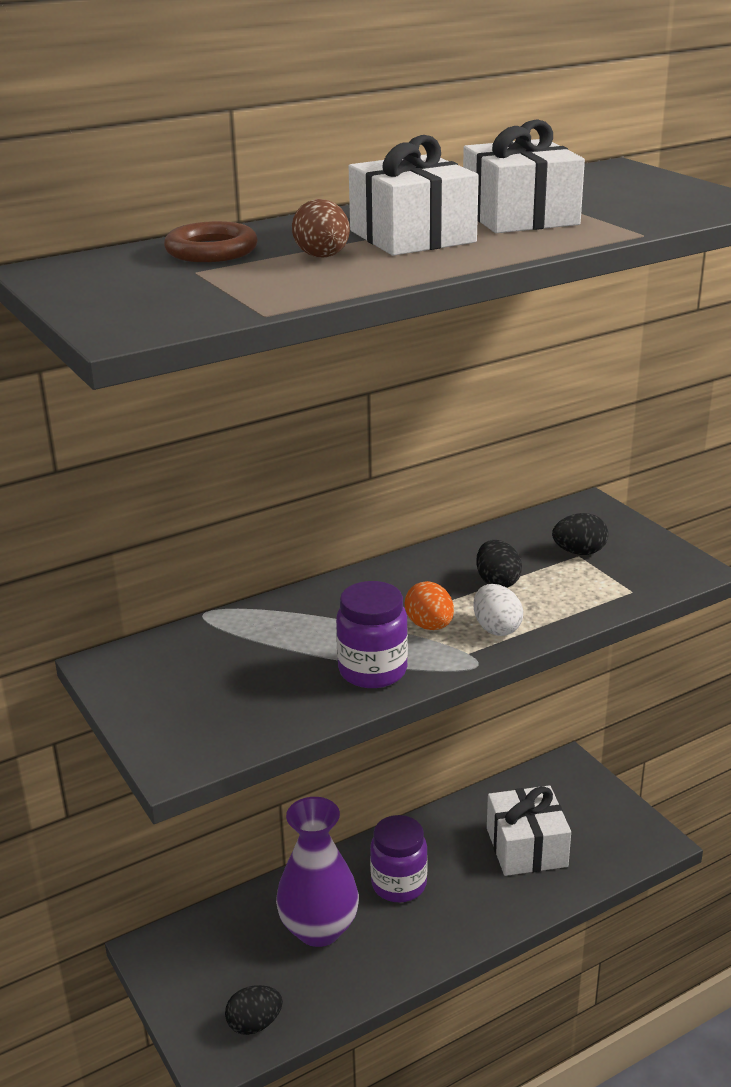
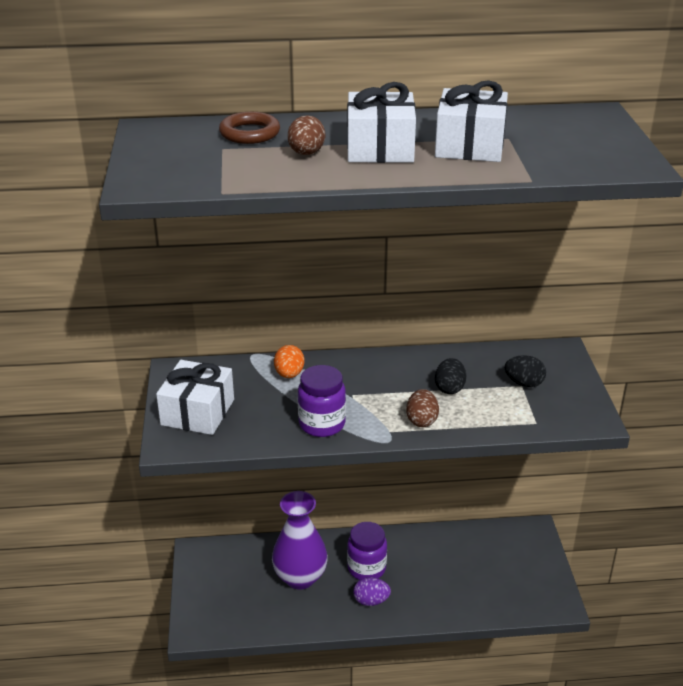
camera: 25 degrees right, 5 degrees up
black egg [225,985,283,1035] -> none
orange egg [405,581,454,630] -> orange egg moved to [274,345,304,378]
white egg [473,584,523,636] -> brown egg [406,389,439,427]
white gift [487,785,571,876] -> white gift moved to [156,360,234,435]
none -> purple egg [353,577,391,606]

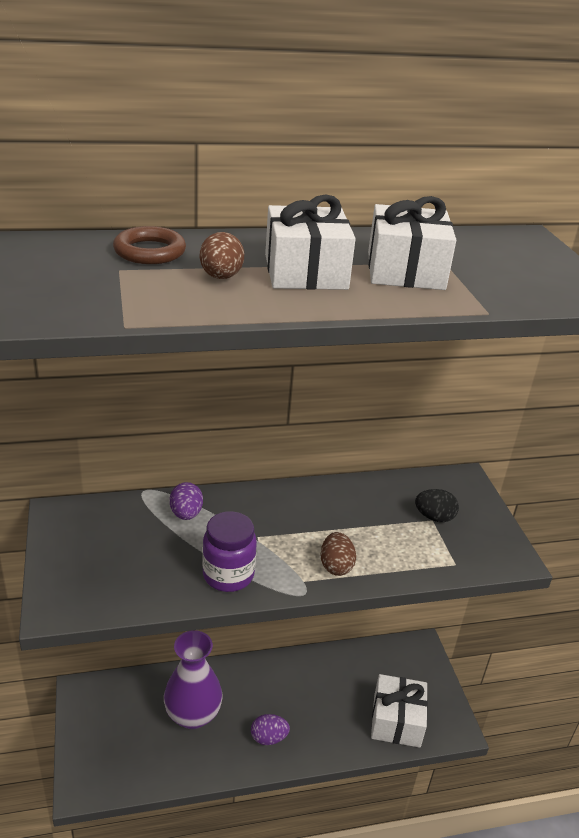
camera: 10 degrees left, 0 degrees up
white gift [156,360,234,435] -> white gift moved to [371,674,428,748]
orange egg [274,345,304,378] -> purple egg [170,482,203,520]
purple jar [347,522,387,580] -> none
black egg [435,358,466,394] -> none

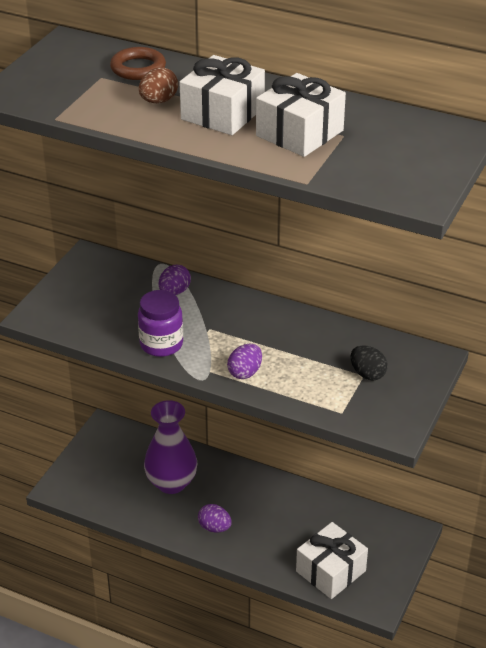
camera: 40 degrees right, 5 degrees up
brown egg [320,532,356,576] -> purple egg [227,344,262,379]

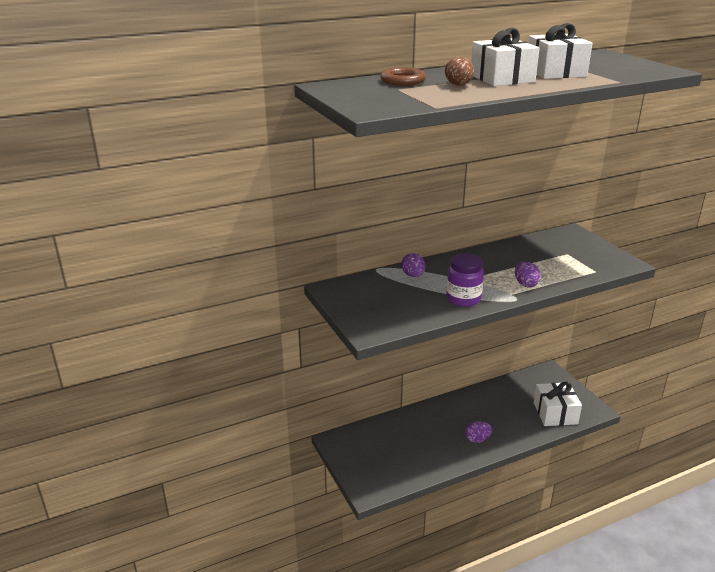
camera: 50 degrees left, 10 degrees down
purple vase [144,400,198,494] -> none
black egg [351,345,388,381] -> none

